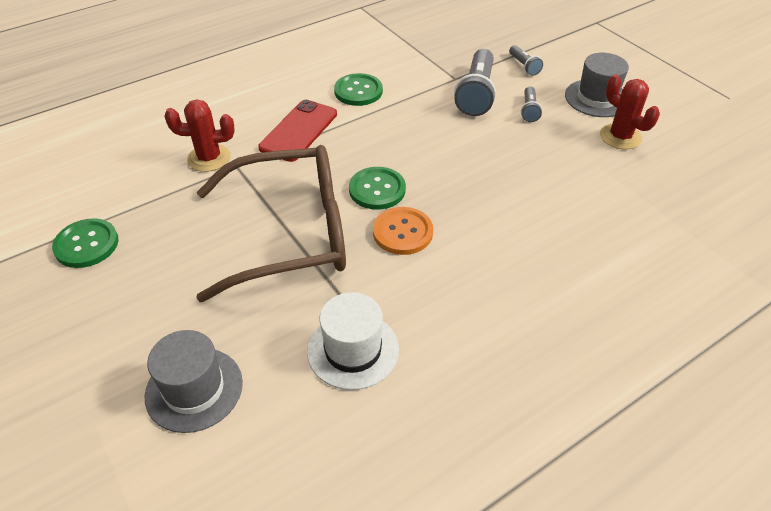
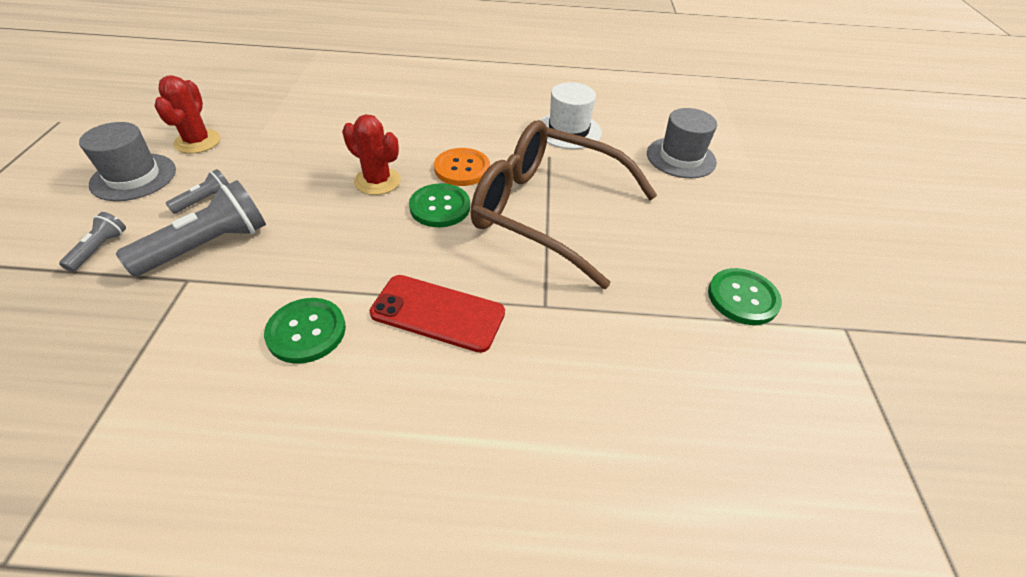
camera: 145 degrees left, 0 degrees up
red cactus [164,100,235,172] -> red cactus moved to [342,114,401,195]
red phone [258,100,337,162] -> red phone turned 45 degrees clockwise [369,275,505,353]

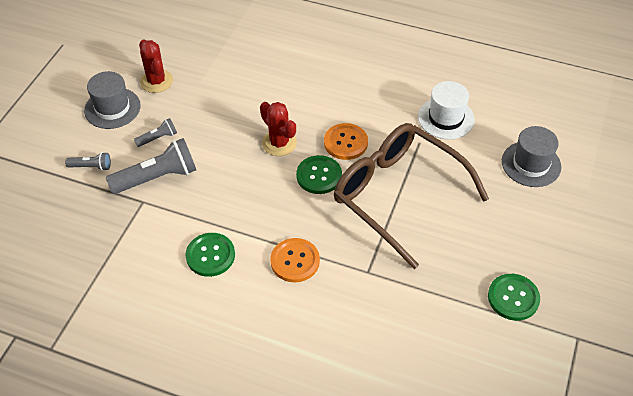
camera: 20 degrees right, 5 degrees up
grey flashlight [59,212,126,272] -> grey flashlight turned 60 degrees clockwise [65,152,111,171]
red cactus [154,75,220,154] -> red cactus turned 45 degrees counterclockwise [139,39,173,93]
red phone [369,275,505,353] -> orange button [270,238,320,282]

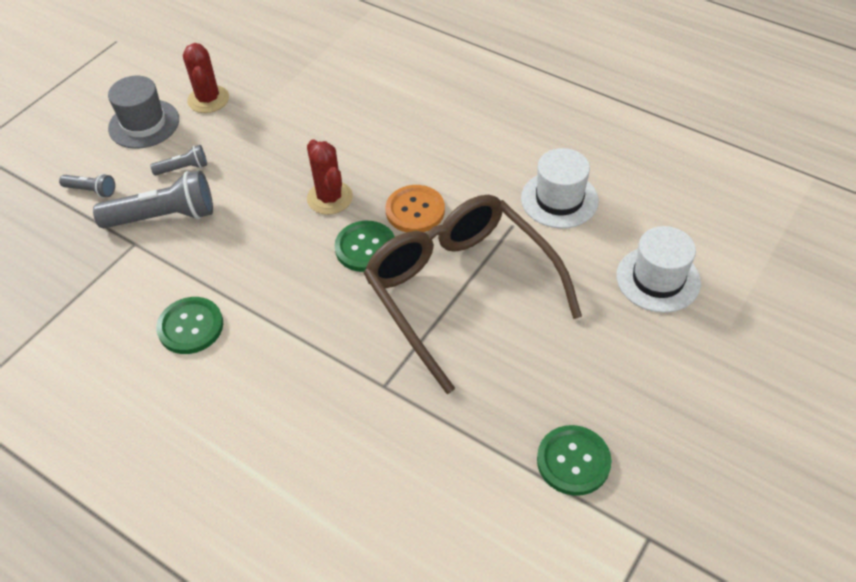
camera: 15 degrees right, 0 degrees up
orange button [270,238,320,282] -> none
grey hat [502,126,561,187] -> white hat [617,226,701,313]

